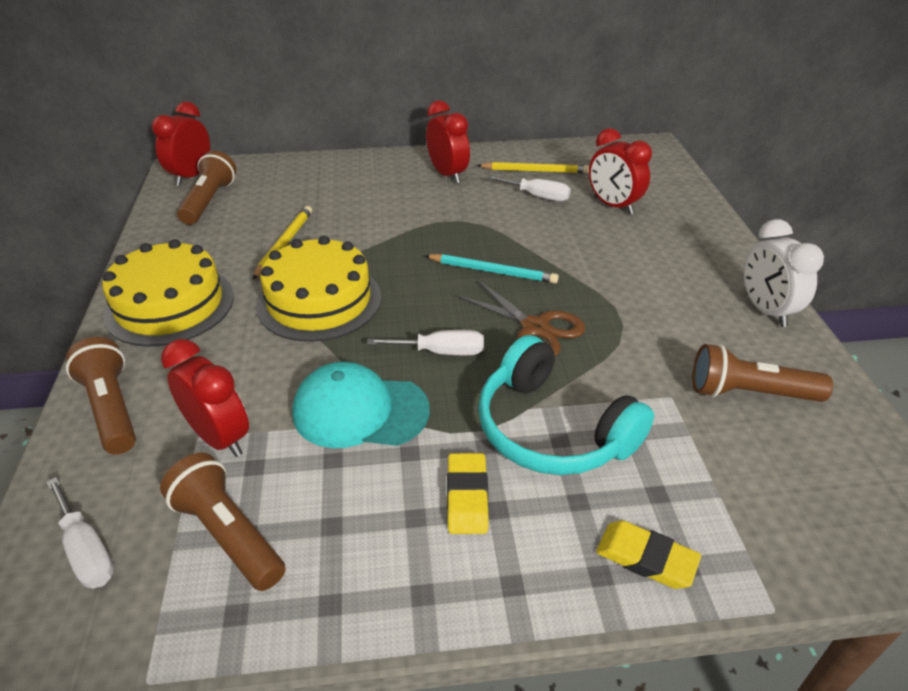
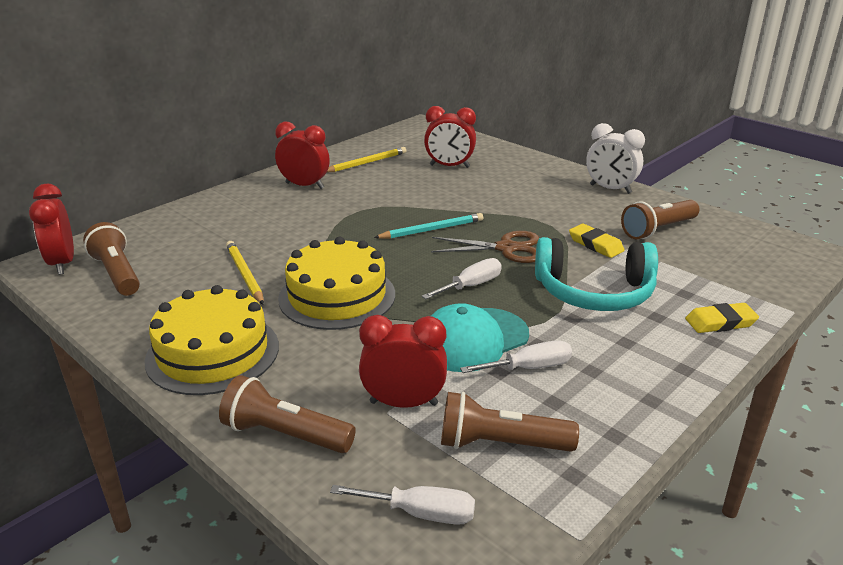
camera: 40 degrees left, 10 degrees down
yellow eraser [447,453,488,534] -> yellow eraser moved to [569,224,625,258]
white screwdriver [486,175,571,201] -> white screwdriver moved to [460,340,572,373]

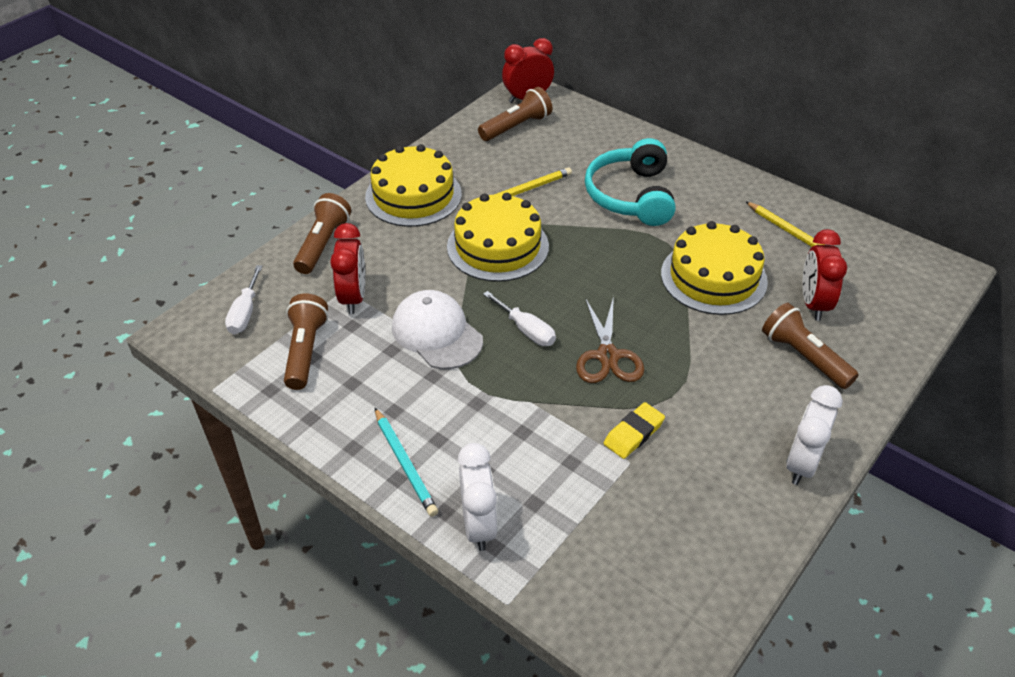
camera: 85 degrees right, 15 degrees up
red clock [275,121,330,189] -> none
turquoise pencil [374,213,483,239] -> turquoise pencil moved to [375,408,438,517]
turquoise cap [431,303,529,372] -> white cap [392,290,483,369]
white screwdriver [460,340,572,373] -> none
turquoise headphones [535,237,658,311] -> turquoise headphones moved to [585,138,675,226]
brown flashlight [621,200,700,239] -> brown flashlight moved to [762,303,859,389]
yellow eraser [685,303,759,333] -> white clock [458,443,498,551]
none -> yellow cake [661,221,768,315]

